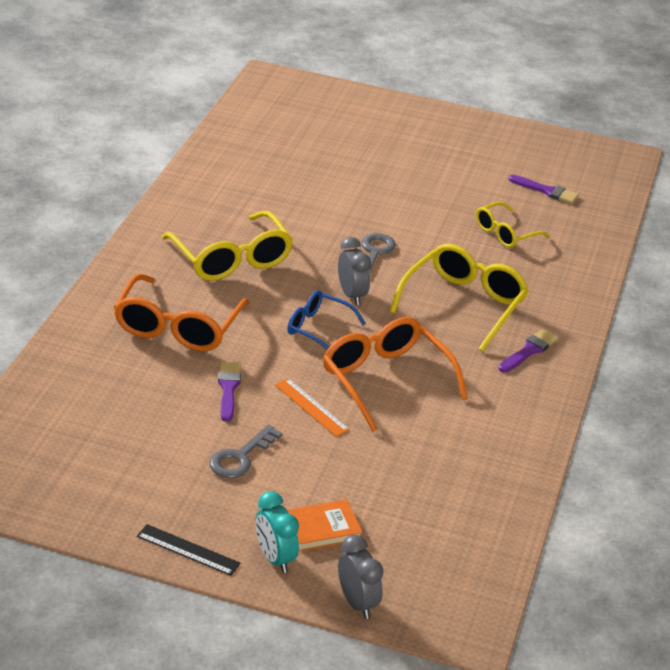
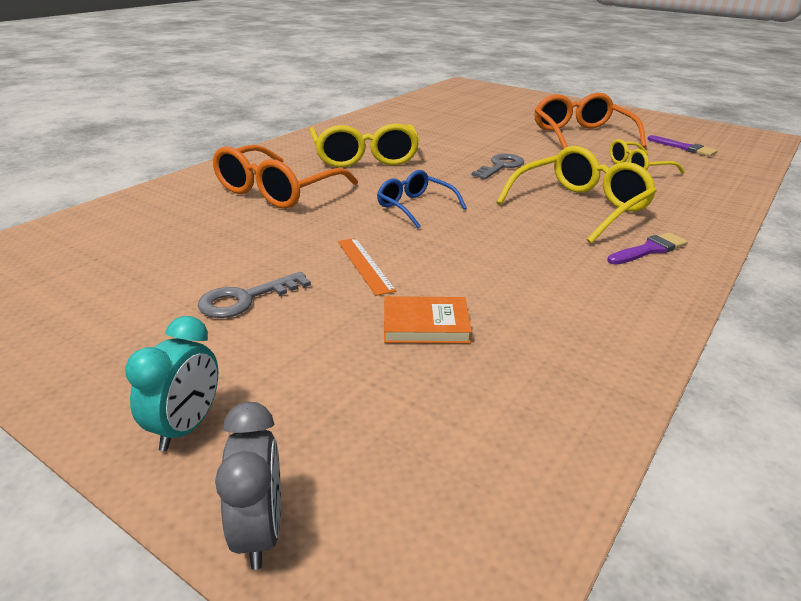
camera: 20 degrees right, 5 degrees down
black ruler [137,524,240,576] -> none
purple brush [218,362,241,422] -> none
turquoise clock [256,491,299,573] -> turquoise clock turned 150 degrees counterclockwise [125,316,218,451]
orange book [287,499,363,552] -> orange book moved to [384,296,472,344]
orange glasses [323,317,468,432] -> orange glasses moved to [535,93,646,149]
grey clock [338,237,371,305] -> none

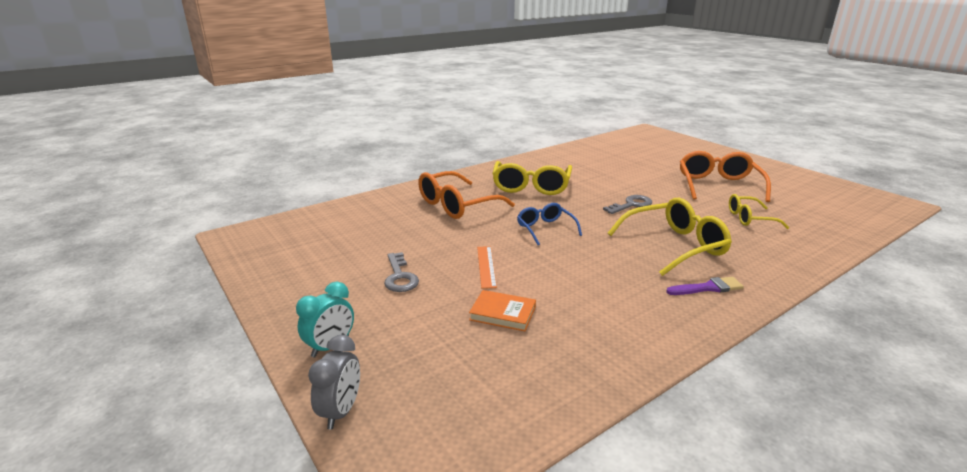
camera: 20 degrees right, 5 degrees down
grey key [198,272,311,318] -> grey key turned 90 degrees counterclockwise [384,252,419,292]
purple brush [648,135,718,157] -> none

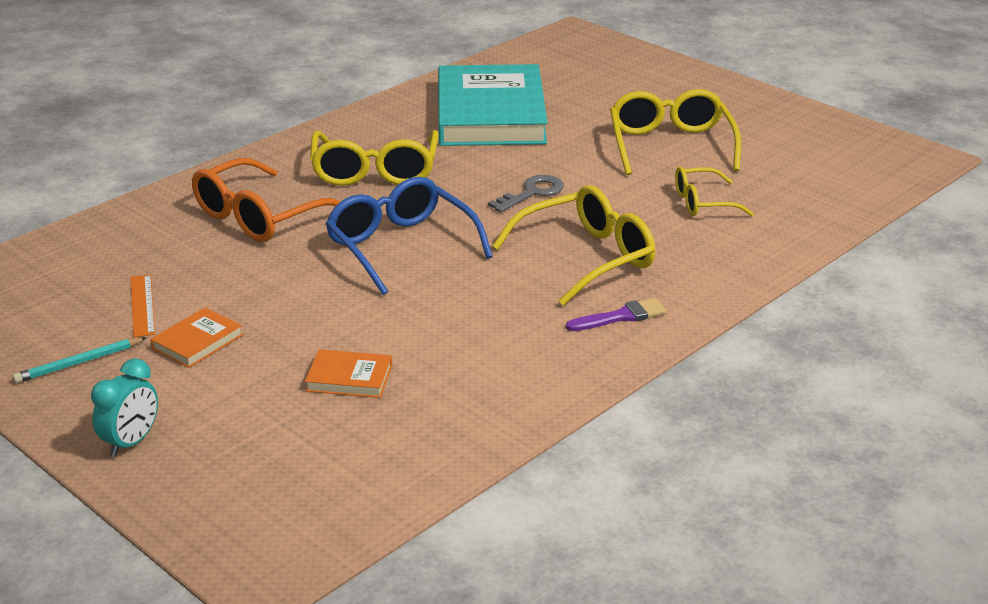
camera: 10 degrees left, 5 degrees up
grey clock [308,335,360,429] -> none
grey key [384,252,419,292] -> orange book [150,308,243,368]
orange ruler [477,246,497,289] -> orange ruler moved to [130,274,155,337]
blue glasses [517,203,582,245] -> blue glasses [325,177,493,295], size x1.68
orange glasses [680,151,771,202] -> yellow glasses [610,89,741,175]
none -> turquoise pencil [12,337,147,383]
none -> turquoise book [438,64,547,146]

